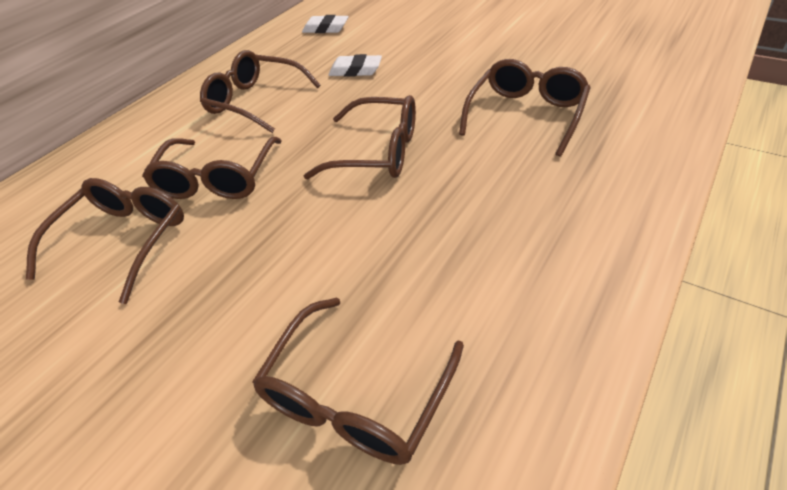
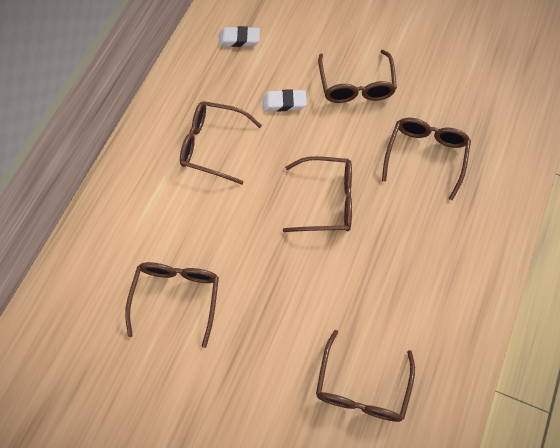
camera: 15 degrees left, 20 degrees up
brown glasses [142,137,282,199] -> brown glasses moved to [318,50,397,103]

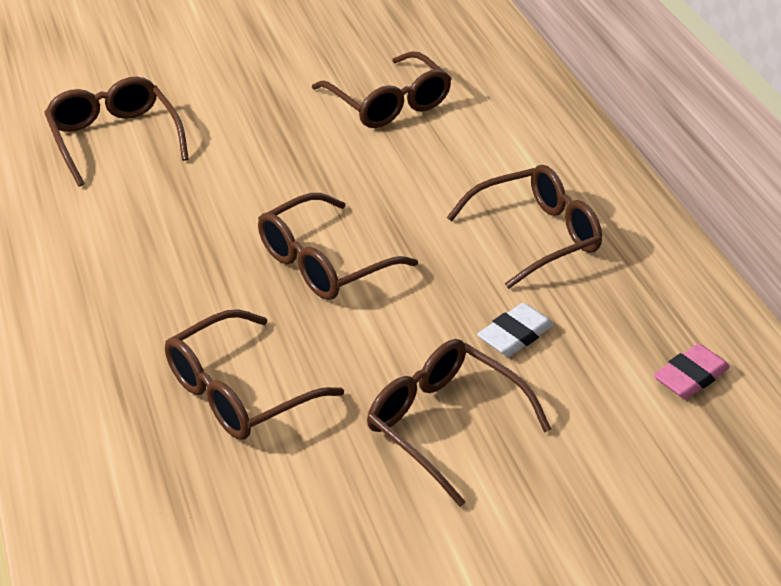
camera: 135 degrees right, 25 degrees down
white eraser [219,26,260,47] -> pink eraser [654,344,730,399]
brown glasses [382,118,471,200] -> brown glasses turned 75 degrees clockwise [165,309,344,440]

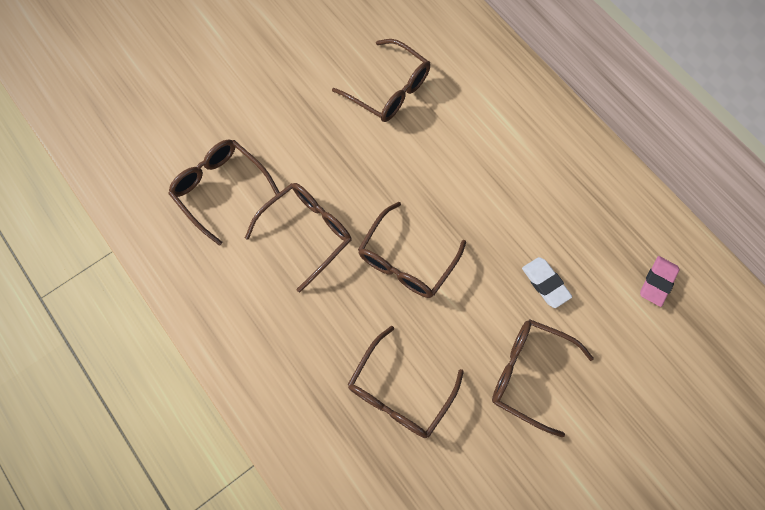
camera: 15 degrees left, 30 degrees up
brown glasses [447,165,602,289] -> brown glasses moved to [245,183,352,292]
white eraser [477,303,554,357] -> white eraser turned 60 degrees counterclockwise [522,257,572,308]

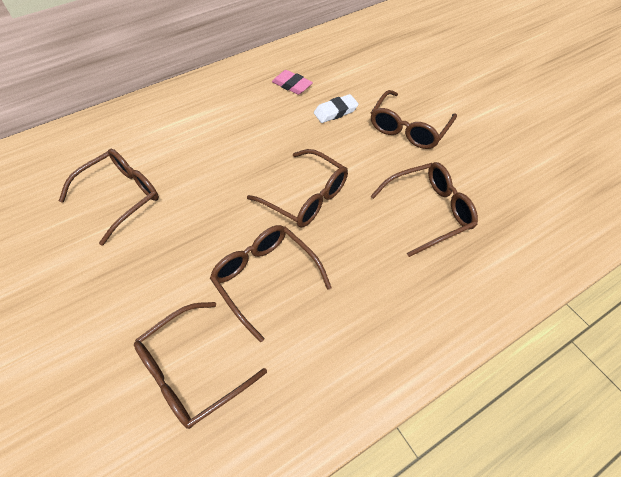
camera: 85 degrees left, 15 degrees down
brown glasses [348,326,464,438] -> brown glasses turned 60 degrees counterclockwise [371,162,478,257]
pink eraser [640,256,680,307] -> pink eraser moved to [272,70,313,95]

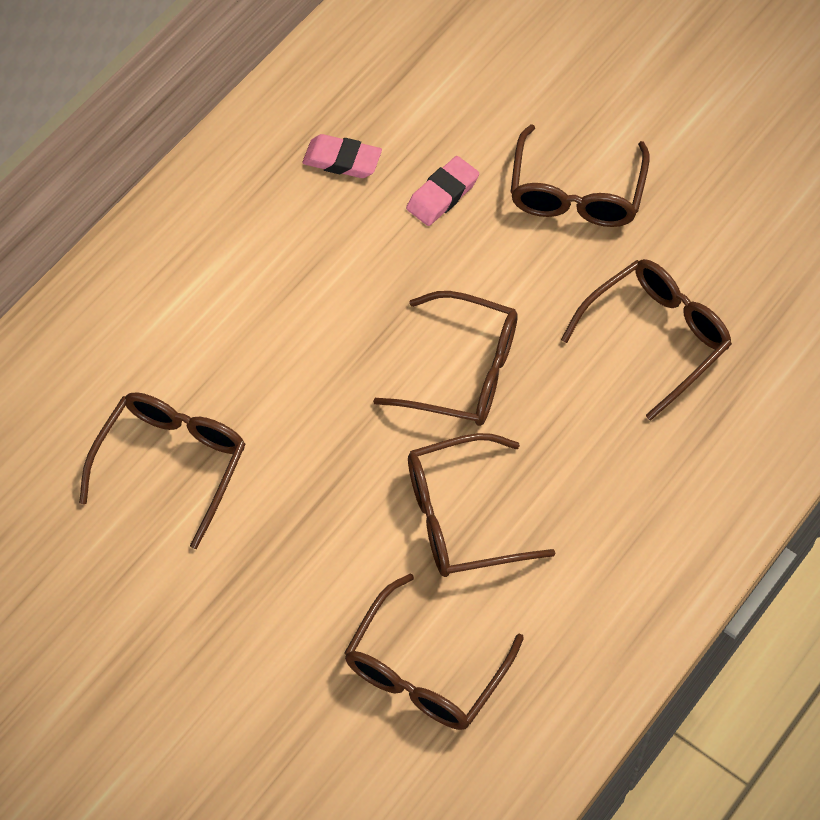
camera: 20 degrees left, 5 degrees up
brown glasses [210,225,332,342] -> brown glasses turned 45 degrees counterclockwise [408,433,555,577]
white eraser [314,94,359,123] -> pink eraser [406,156,479,226]

